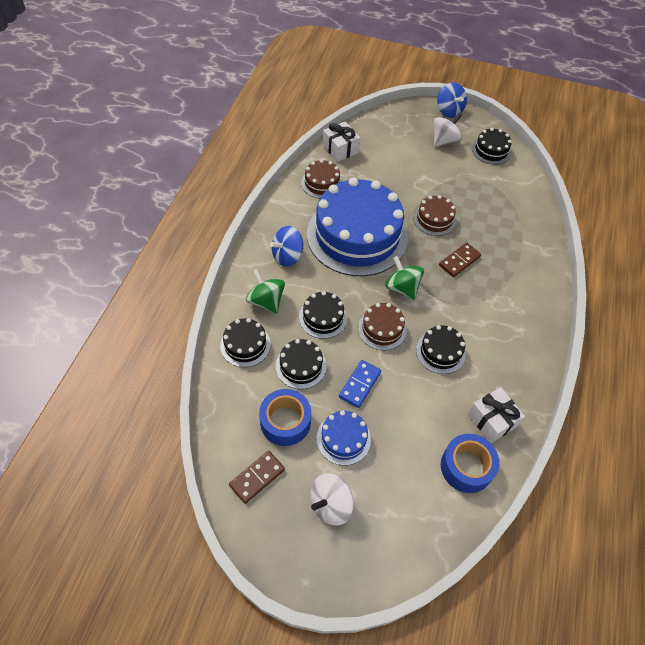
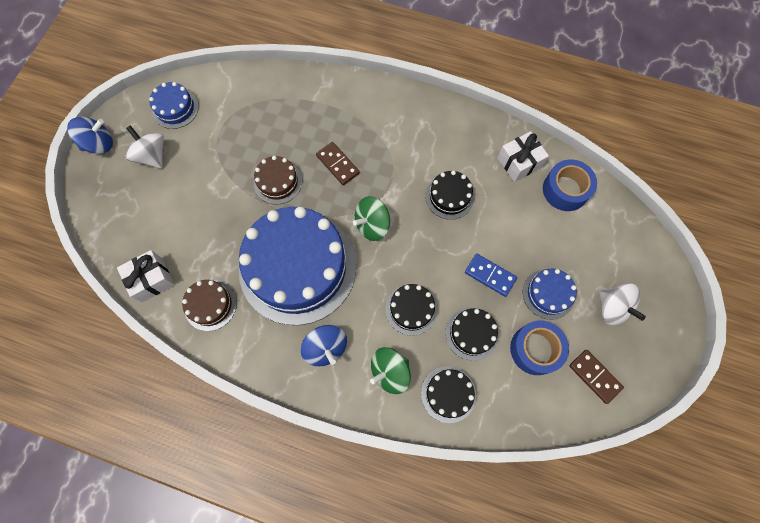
camera: 85 degrees left, 15 degrees up
brown cake [358,303,407,350] -> none
black cake [472,128,512,165] -> blue cake [149,82,199,129]

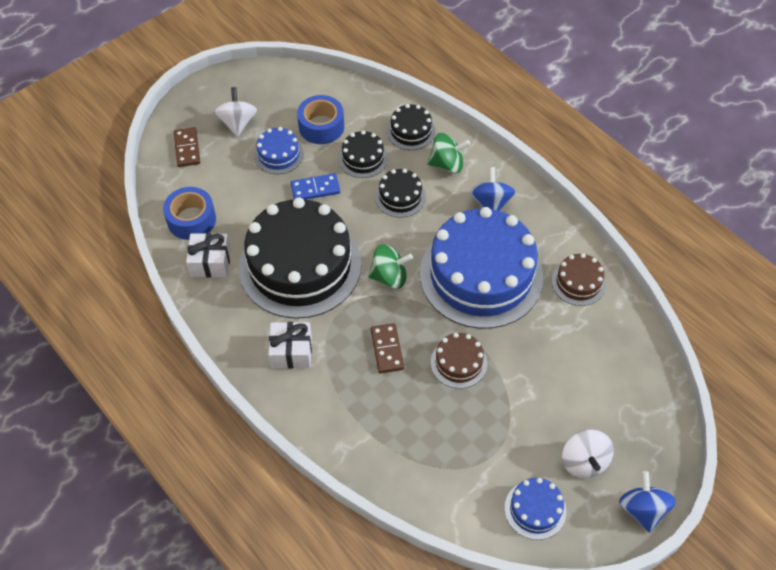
camera: 150 degrees left, 15 degrees down
blue spinning top [67,117,113,154] -> blue spinning top turned 75 degrees clockwise [619,471,676,533]
white gift [117,250,175,303] -> white gift moved to [268,322,312,369]
black cake [425,171,474,220] -> black cake [239,197,361,319], size x2.29
blue domino [465,253,517,297] -> blue domino turned 75 degrees counterclockwise [291,173,340,200]
brown domino [569,350,624,404] -> brown domino moved to [174,127,200,167]

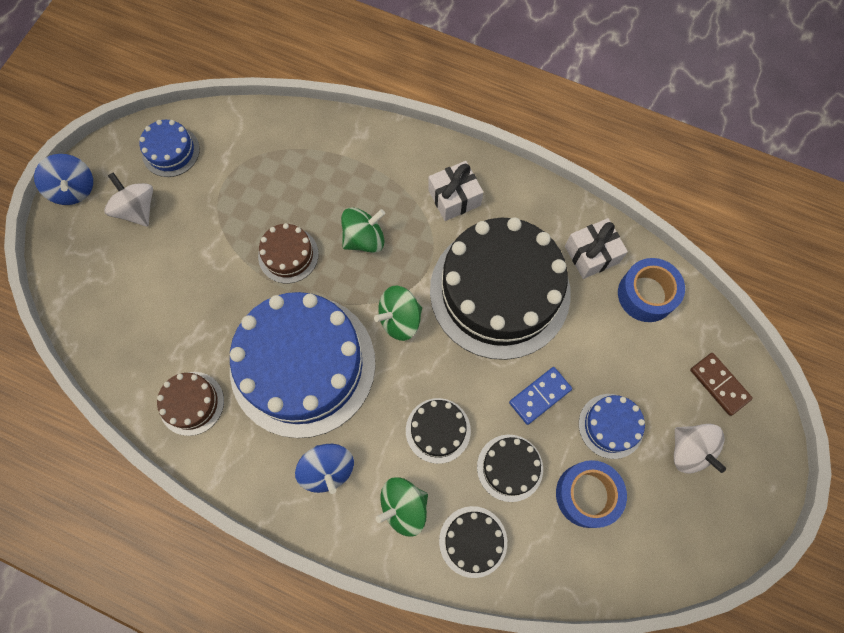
camera: 155 degrees right, 15 degrees up
brown domino [371,323,404,373] -> green spinning top [341,208,385,253]

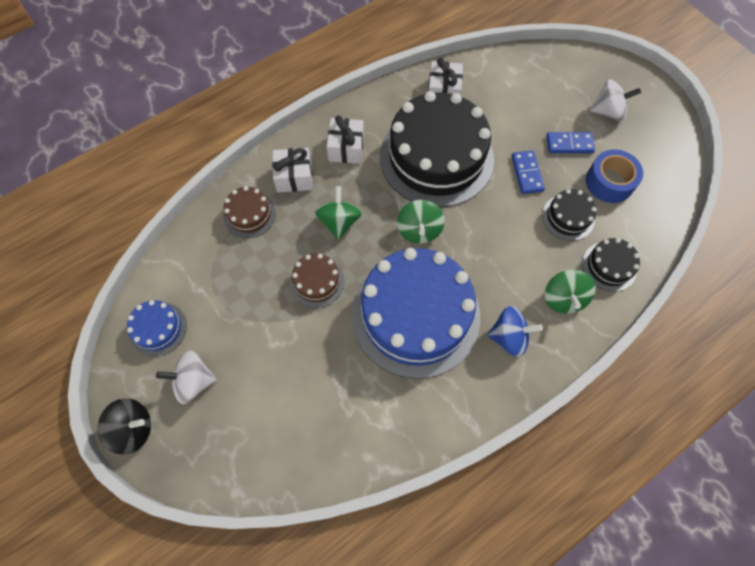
camera: 60 degrees left, 5 degrees down
blue spinning top [34,154,93,205] -> black spinning top [98,398,151,455]
brown cake [157,372,224,436] -> brown cake moved to [223,186,276,238]
black cake [406,398,471,464] -> none
blue cake [579,394,645,459] -> blue domino [546,132,595,153]
blue tape [618,258,685,322] -> none
brown domino [690,353,753,416] -> none
none -> white gift [272,148,313,192]

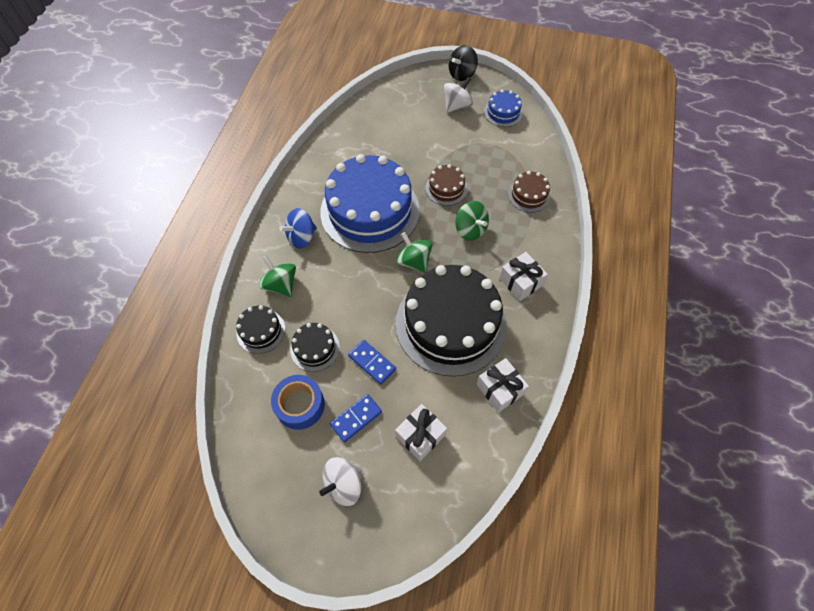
camera: 140 degrees right, 5 degrees down
white gift [272,148,313,192] -> white gift moved to [395,404,447,461]

